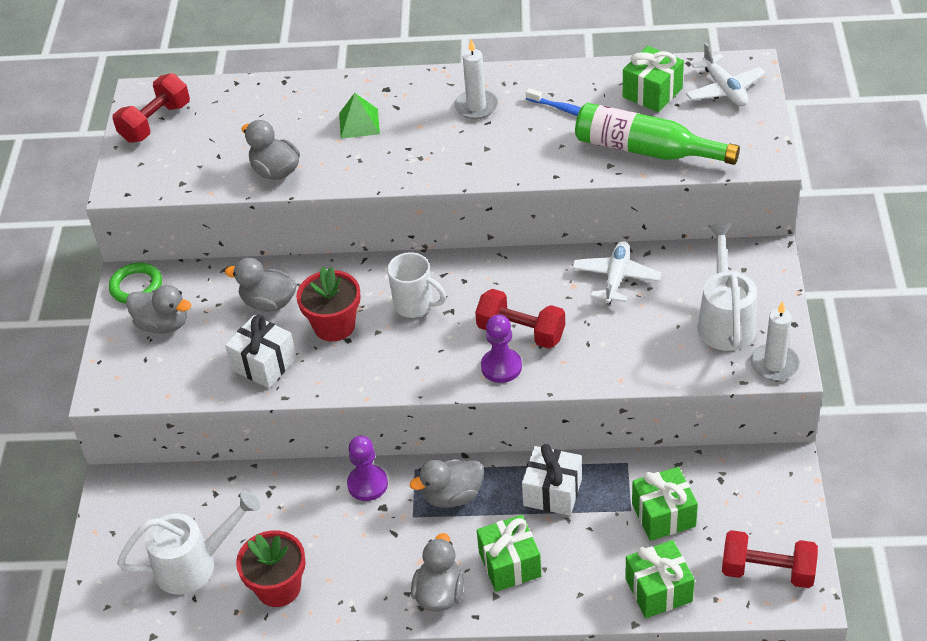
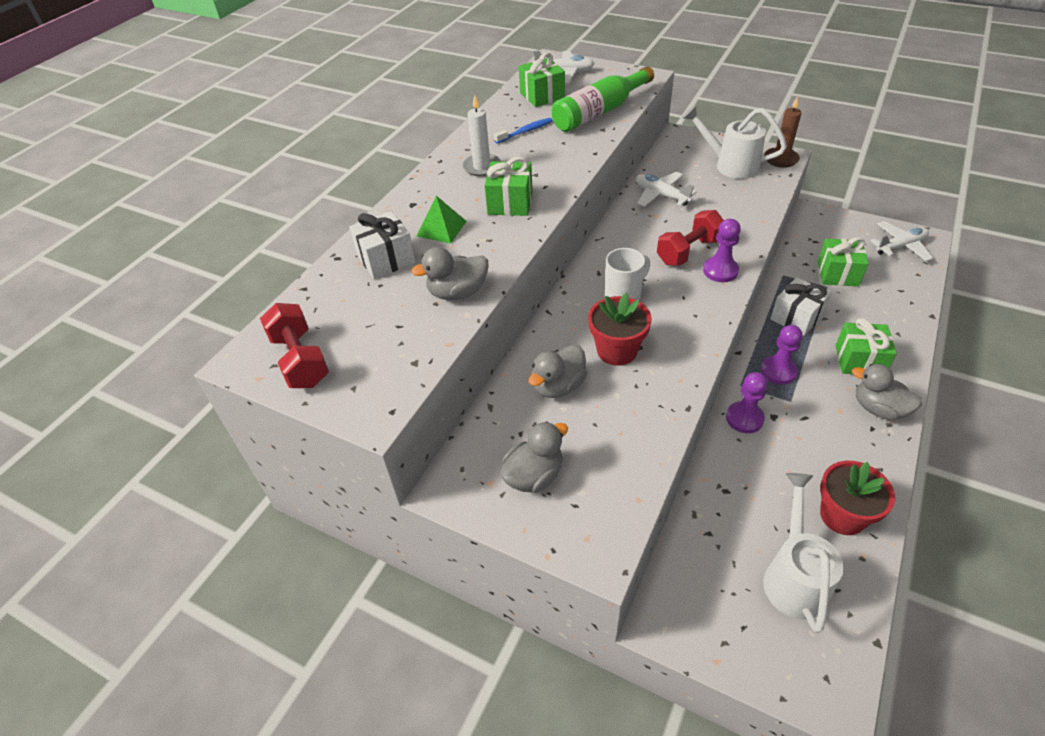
camera: 65 degrees left, 0 degrees up
green ring [109,263,162,304] -> none
white gift [225,314,297,388] -> white gift moved to [349,211,416,279]
grey duck [410,459,484,508] -> purple pawn [761,325,803,385]
green gift [625,540,695,618] -> green gift moved to [484,157,533,216]
red dumbbell [722,530,818,588] -> white plane [870,221,933,261]
white candle [750,301,800,381] -> brown candle [764,96,802,168]

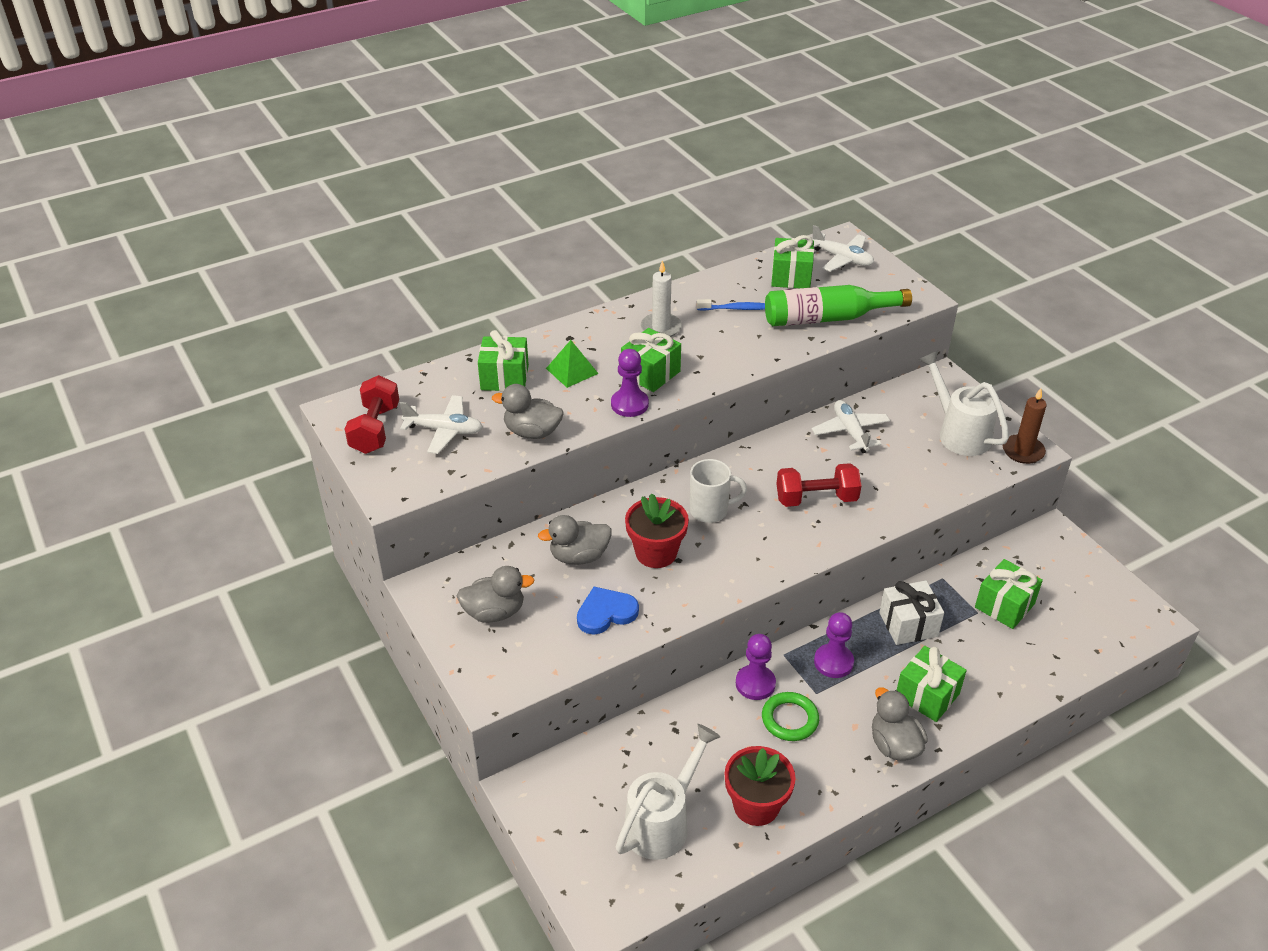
camera: 30 degrees right, 5 degrees down
white gift [349,211,416,279] -> green gift [478,330,529,391]
purple pawn [703,219,741,282] -> purple pawn moved to [611,349,649,417]
white plane [870,221,933,261] -> white plane moved to [400,395,483,454]
none -> blue heart [577,587,639,635]
none -> green ring [762,692,819,741]

